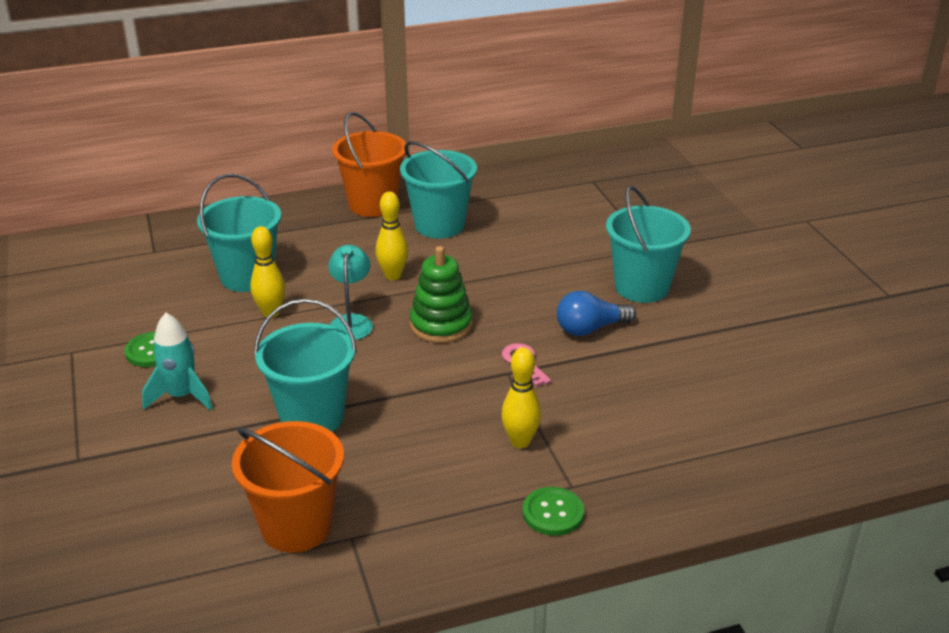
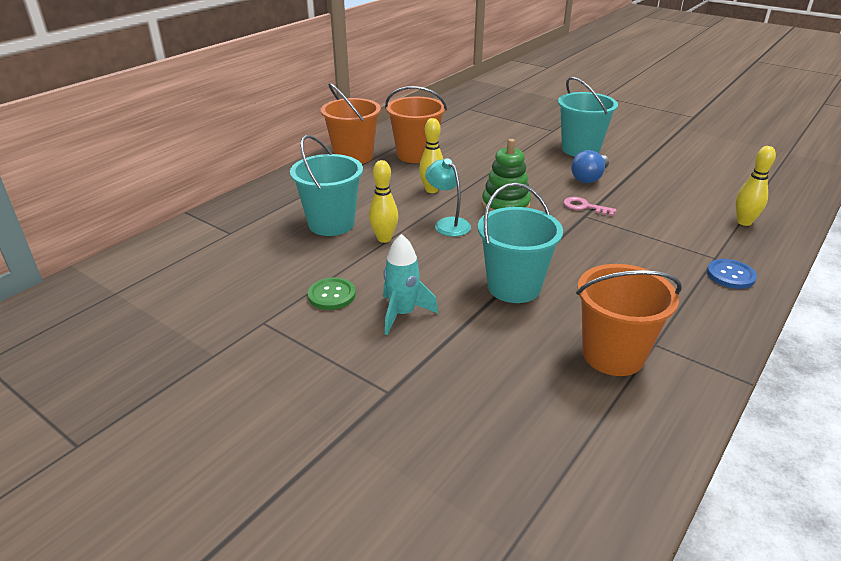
camera: 35 degrees left, 0 degrees up
turquoise bucket [400,141,477,238] -> orange bucket [385,86,447,163]
yellow bowling pin [501,347,541,448] -> yellow bowling pin moved to [736,146,776,226]
green button [523,487,584,536] -> blue button [707,259,757,289]

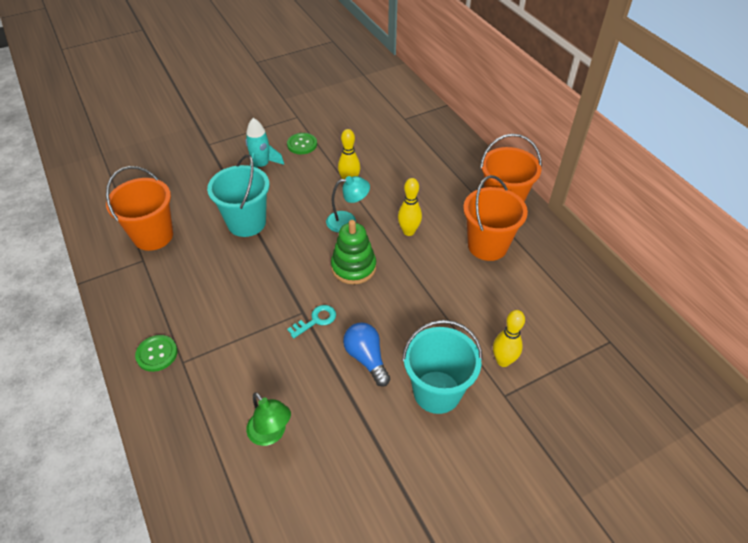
camera: 115 degrees right, 15 degrees up
turquoise bucket [290,135,363,236] -> none
pink key [563,197,617,216] -> turquoise key [287,305,336,339]
blue button [707,259,757,289] -> green button [135,335,178,372]
yellow bowling pin [736,146,776,226] -> yellow bowling pin moved to [493,310,525,367]
none -> green lamp [246,392,291,446]

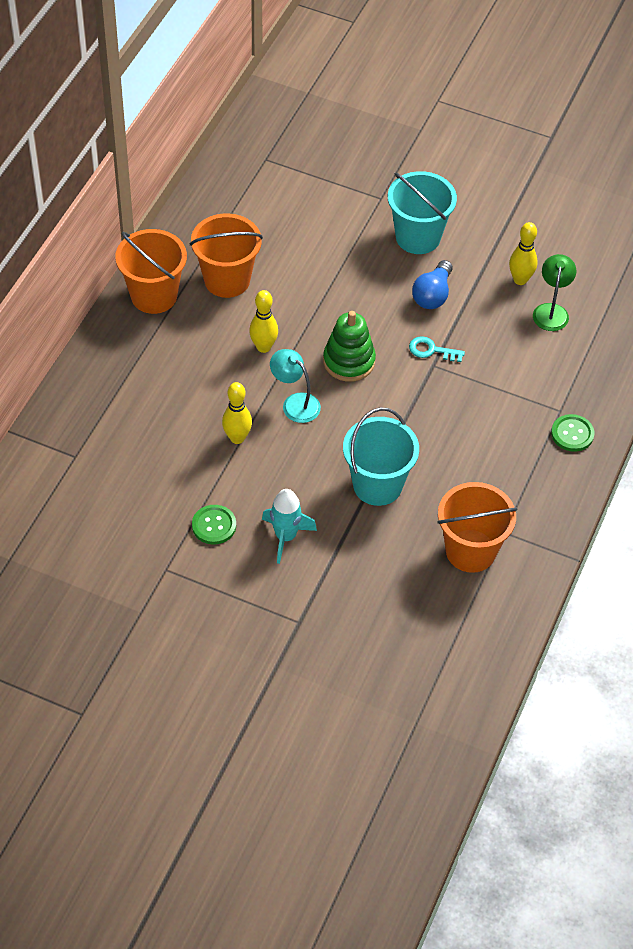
camera: 130 degrees left, 5 degrees up
yellow bowling pin [493,310,525,367] -> yellow bowling pin moved to [509,222,538,285]

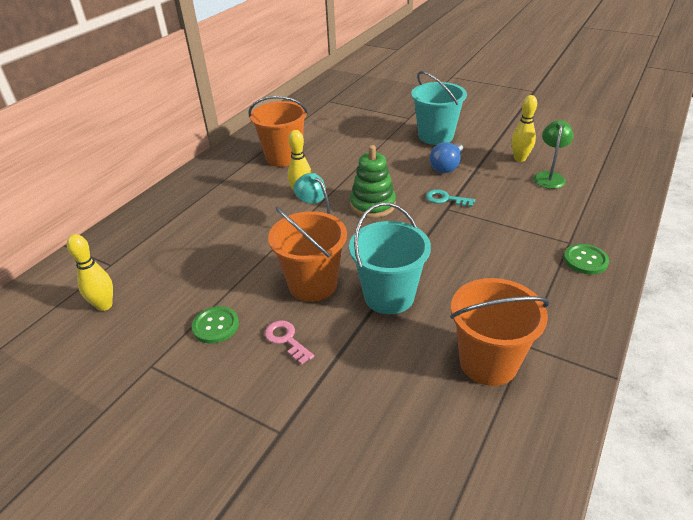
camera: 10 degrees right, 15 degrees down
orange bucket [115,229,187,314] -> orange bucket moved to [268,207,347,302]
yellow bowling pin [222,382,252,444] -> yellow bowling pin moved to [67,234,113,311]
turquoise rocket [262,489,317,564] -> pink key [265,320,314,365]

